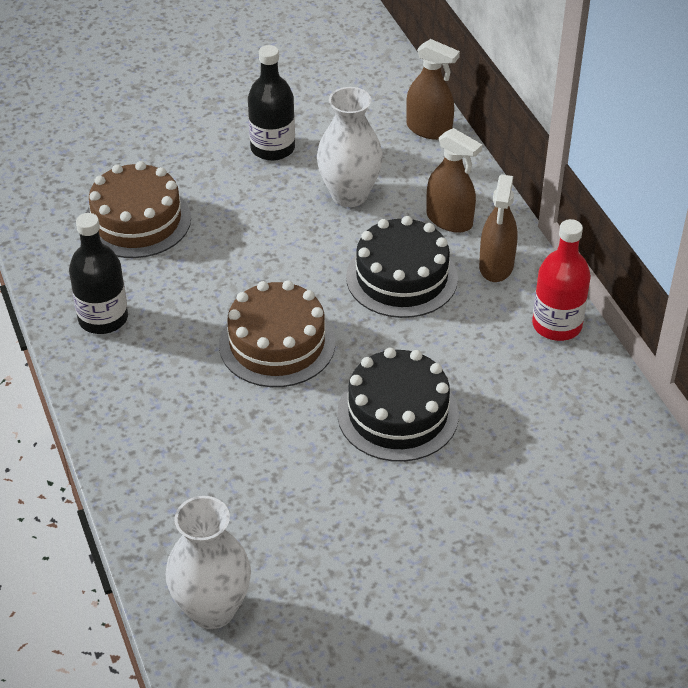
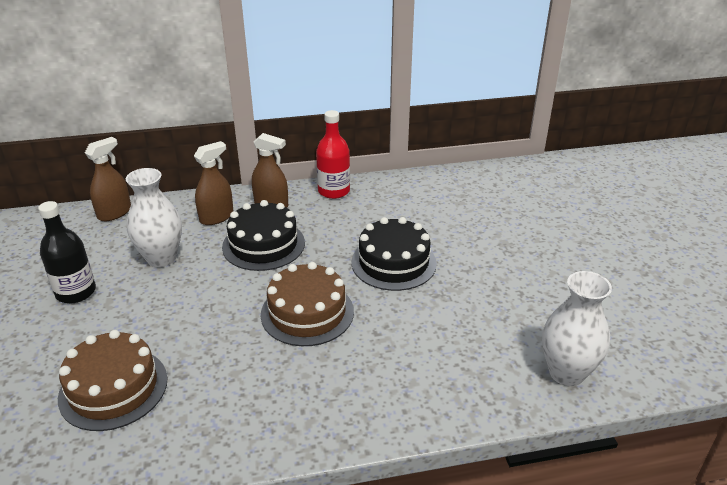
camera: 80 degrees left, 10 degrees down
black bottle [69,213,128,334] -> none

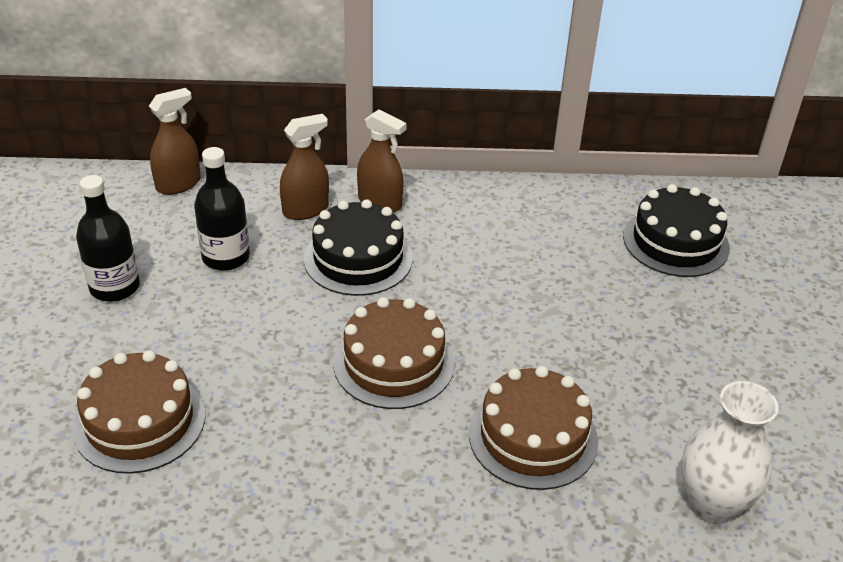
camera: 10 degrees right, 5 degrees up
white vase [126,168,182,267] -> black bottle [194,147,250,271]
red bottle [316,110,350,199] -> none
black cake [352,217,437,291] -> black cake moved to [623,184,730,277]
none -> brown cake [469,366,598,490]

